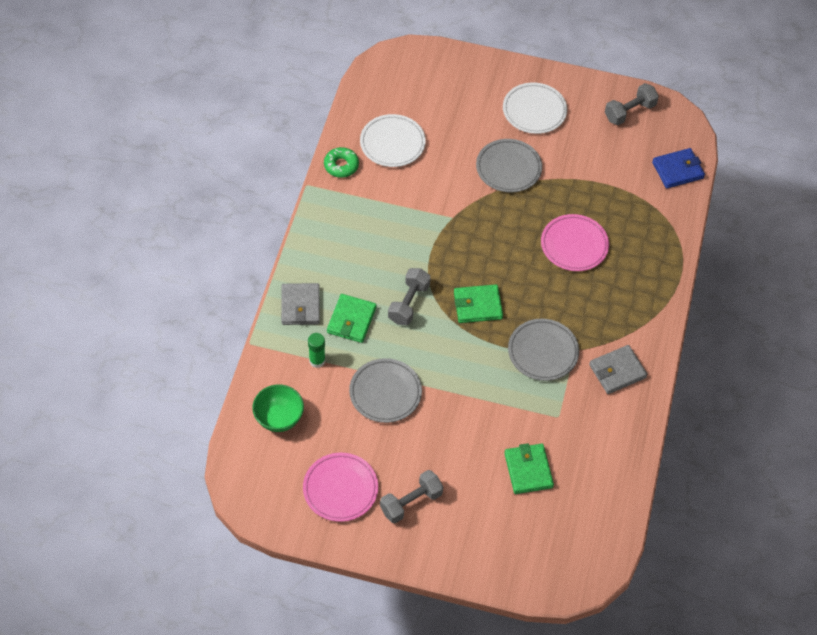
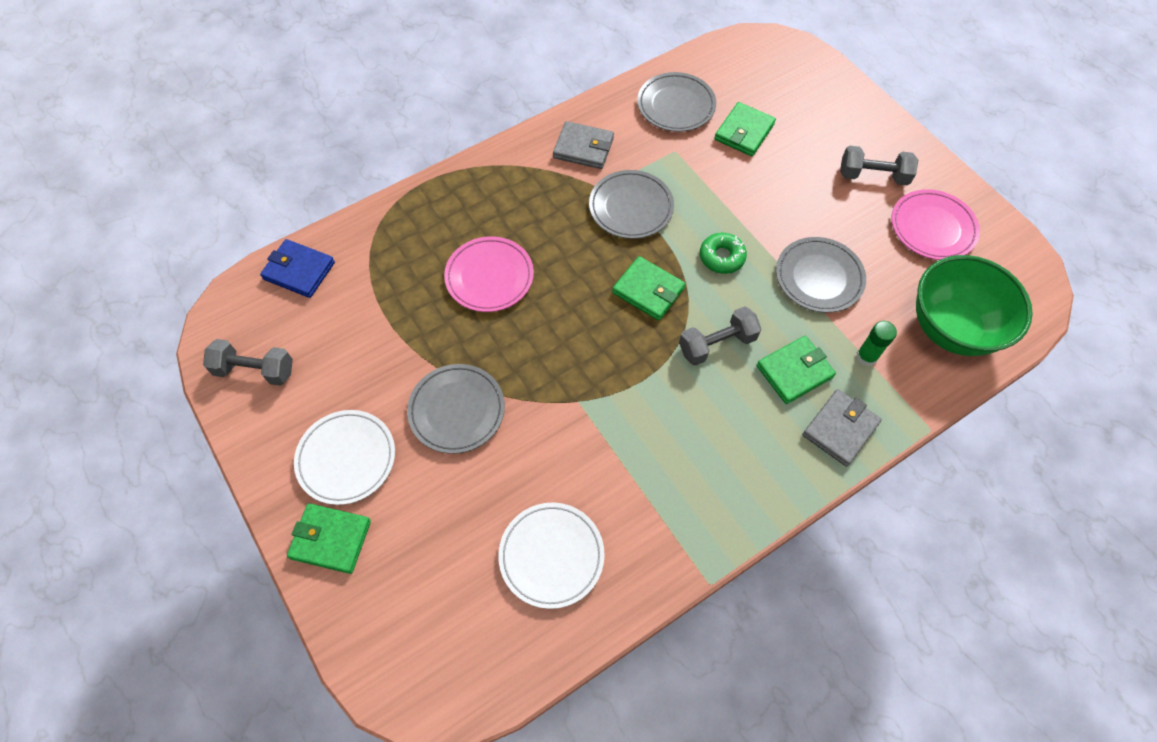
camera: 135 degrees left, 5 degrees up
green bowl [252,384,304,432] -> green bowl [916,255,1033,356], size x1.66
green donut [324,147,359,178] -> green donut moved to [700,233,747,274]
none -> green wallet [287,503,371,574]
none -> grey plate [637,72,716,132]

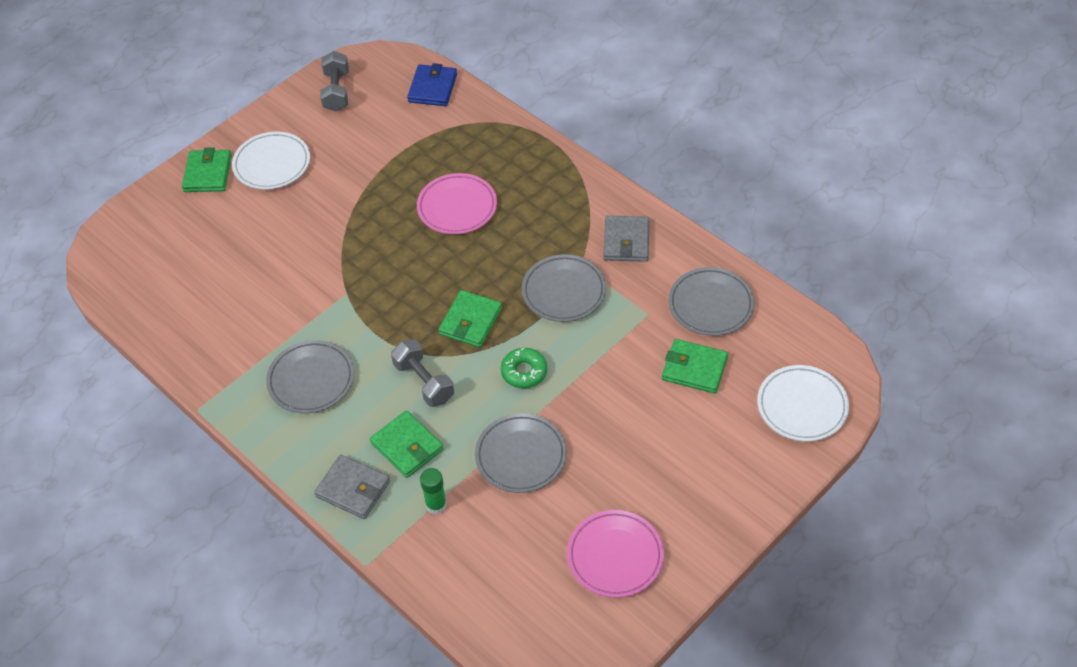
camera: 80 degrees right, 10 degrees down
grey plate [407,364,505,454] -> grey plate moved to [266,340,354,414]
white plate [498,502,605,609] -> white plate moved to [757,365,849,441]
grey dumbbell [840,146,918,186] -> none
green bowl [916,255,1033,356] -> none

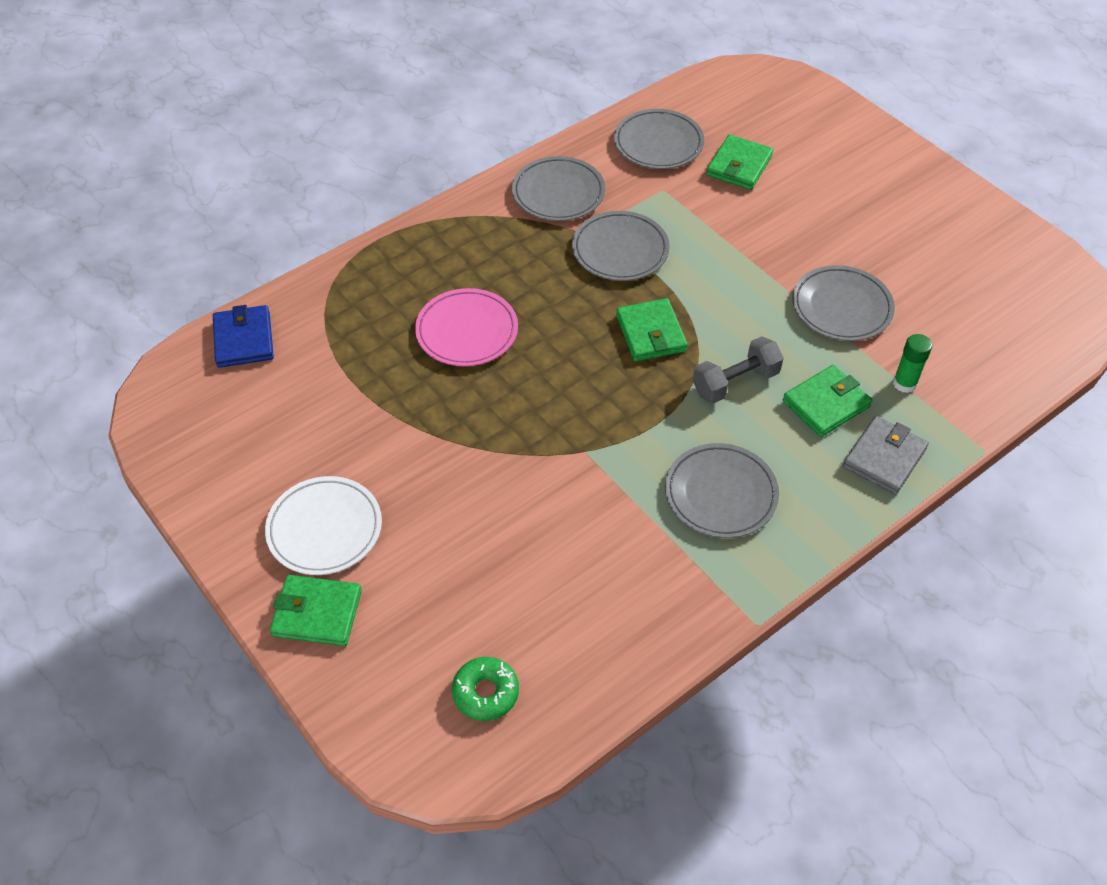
camera: 85 degrees left, 0 degrees up
grey dumbbell [320,51,349,112] -> none
blue wallet [407,63,457,106] -> blue wallet turned 60 degrees clockwise [213,305,274,368]
green wallet [439,290,502,347] -> green wallet turned 45 degrees clockwise [616,298,688,362]
green donut [501,347,547,388] -> green donut moved to [452,657,519,721]
pink plate [567,510,664,598] -> none
grey wallet [603,216,649,262] -> grey plate [512,156,605,221]
white plate [757,365,849,441] -> none

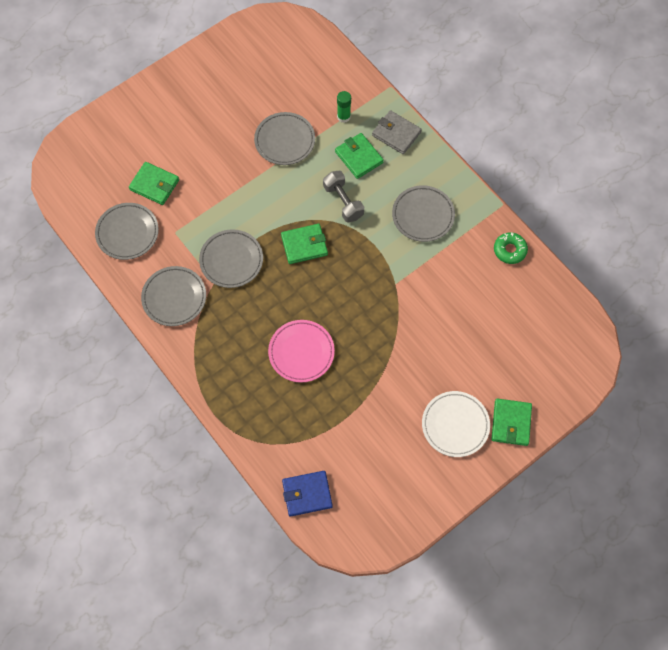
camera: 90 degrees left, 15 degrees up
green donut [452,657,519,721] -> green donut moved to [494,233,528,264]

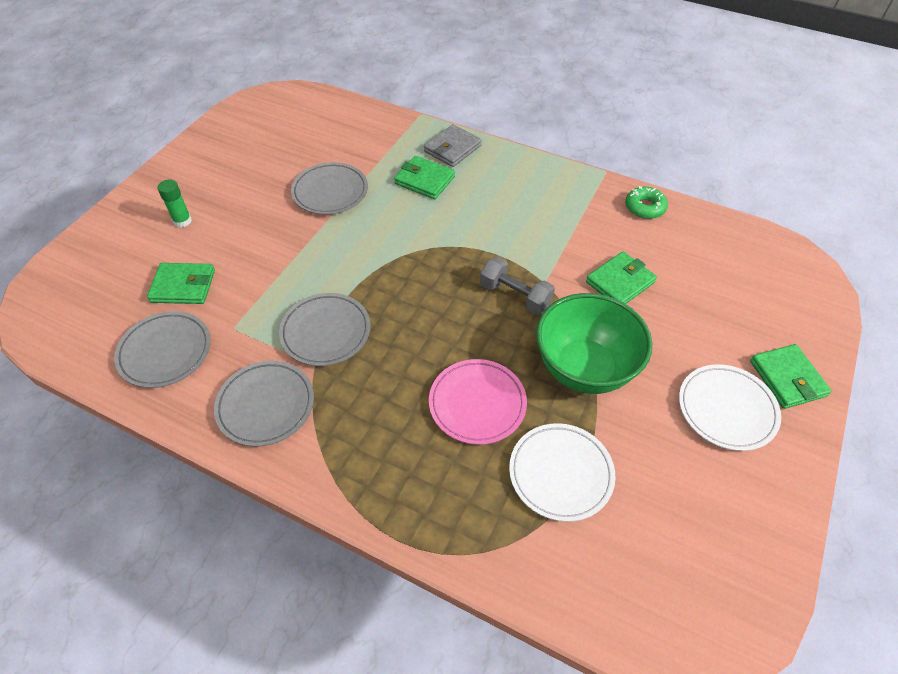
camera: 25 degrees left, 15 degrees down
green wallet [281,224,328,264] -> green wallet moved to [586,251,657,304]
blue wallet [282,471,333,517] -> none
grey dumbbell [323,171,364,222] -> grey dumbbell moved to [480,257,555,315]
green glue stick [337,91,351,123] -> green glue stick moved to [157,179,192,228]
grey wallet [372,110,422,154] -> grey wallet turned 60 degrees counterclockwise [424,124,482,167]
grey plate [392,185,455,242] -> none
none -> white plate [509,423,616,522]
none -> green bowl [536,293,652,394]

